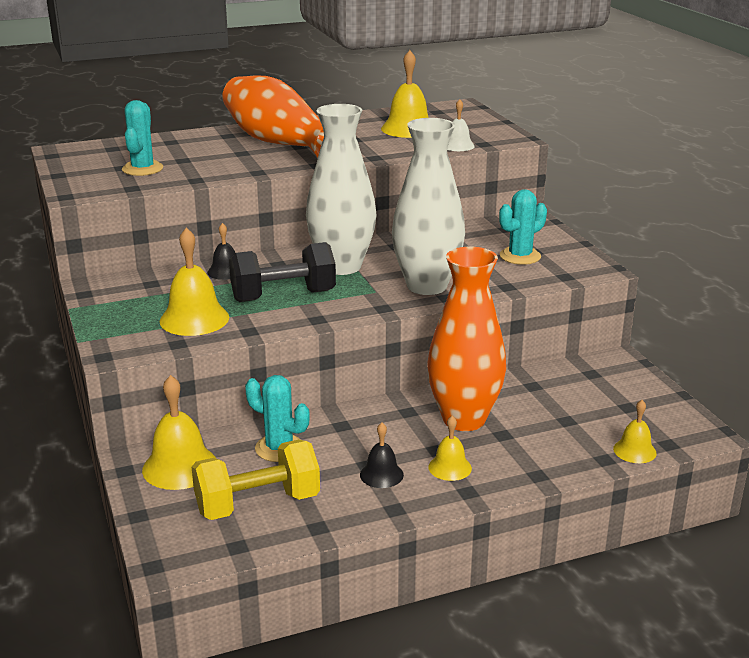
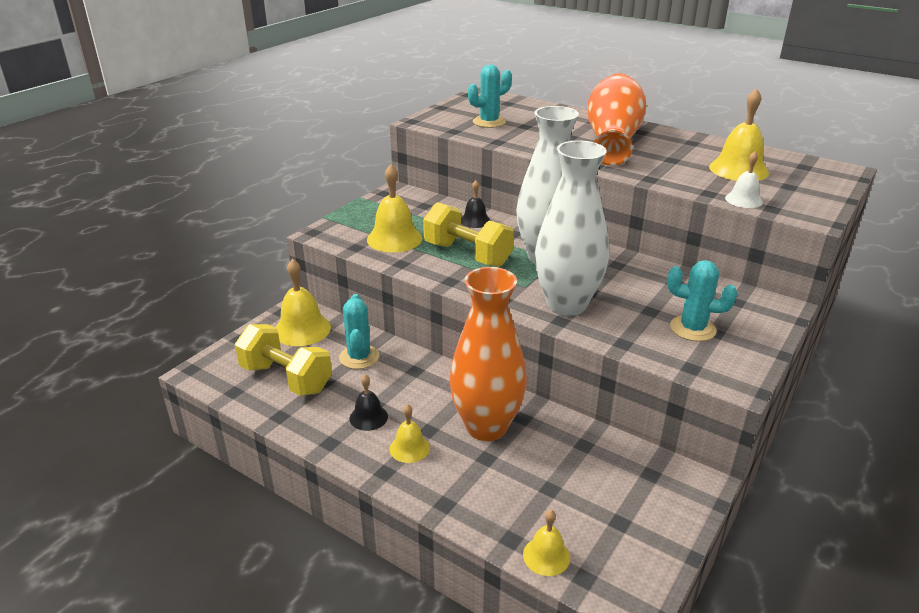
camera: 55 degrees right, 5 degrees up
black dumbbell [229,242,336,302] -> yellow dumbbell [423,202,514,267]

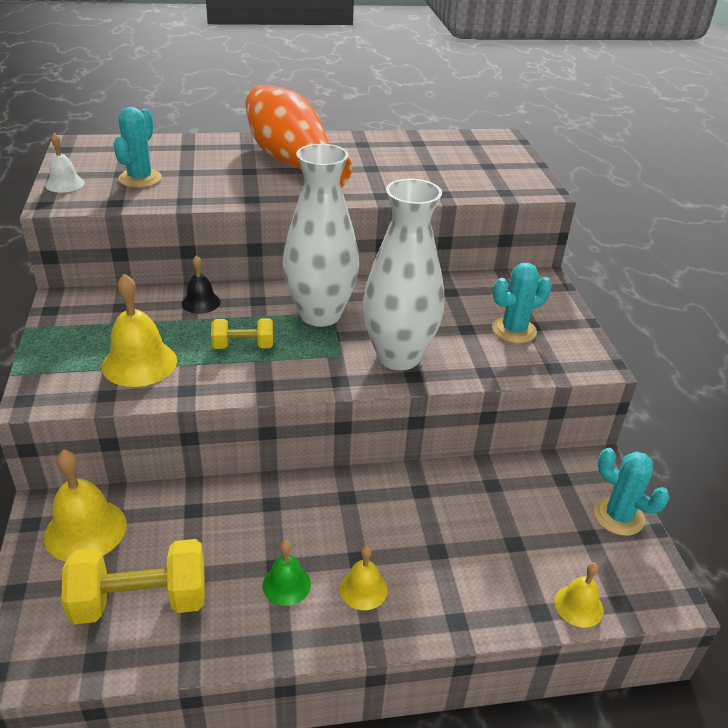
camera: 45 degrees left, 5 degrees up
turquoise cactus [339,294,379,369] -> turquoise cactus moved to [594,448,670,536]
black bell [349,375,388,431] -> green bell [262,540,311,606]
yellow dumbbell [423,202,514,267] -> yellow dumbbell [211,319,273,349], size x0.57
orange vase [449,267,527,441] -> none
yellow bell [709,88,769,181] -> none
white bell [725,152,763,208] -> white bell moved to [45,133,84,193]

